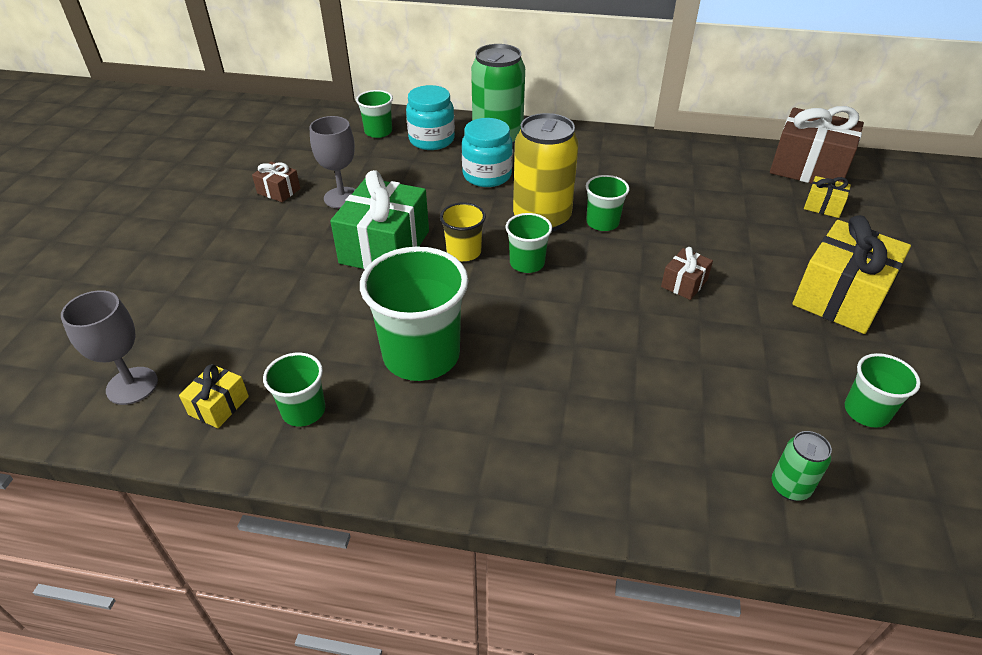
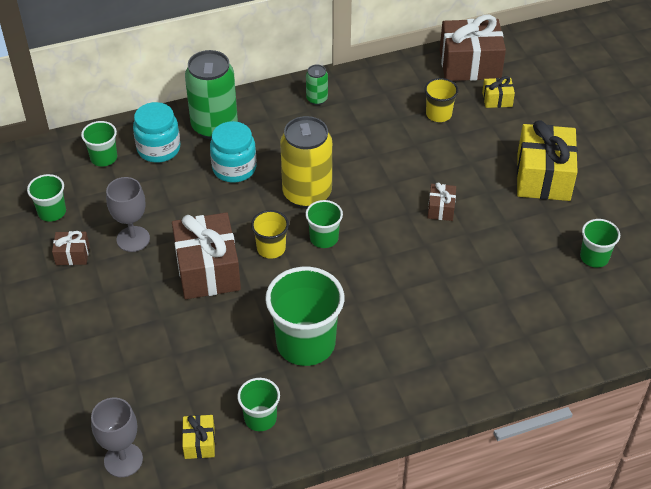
camera: 30 degrees left, 5 degrees up
green gift [330,170,429,270] -> brown gift [172,212,241,299]
green cup [586,175,630,231] -> green cup moved to [27,174,66,222]
green can [772,431,832,501] -> green can moved to [306,64,328,105]
none -> yellow cup [424,78,458,122]

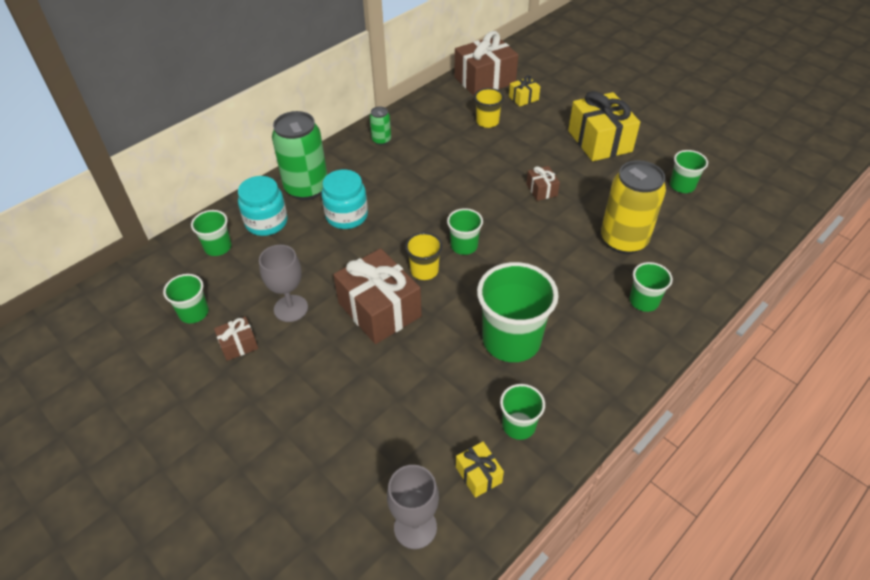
camera: 25 degrees left, 0 degrees up
yellow can [280,116,332,208] -> yellow can moved to [601,160,666,254]
none -> green cup [630,262,673,312]

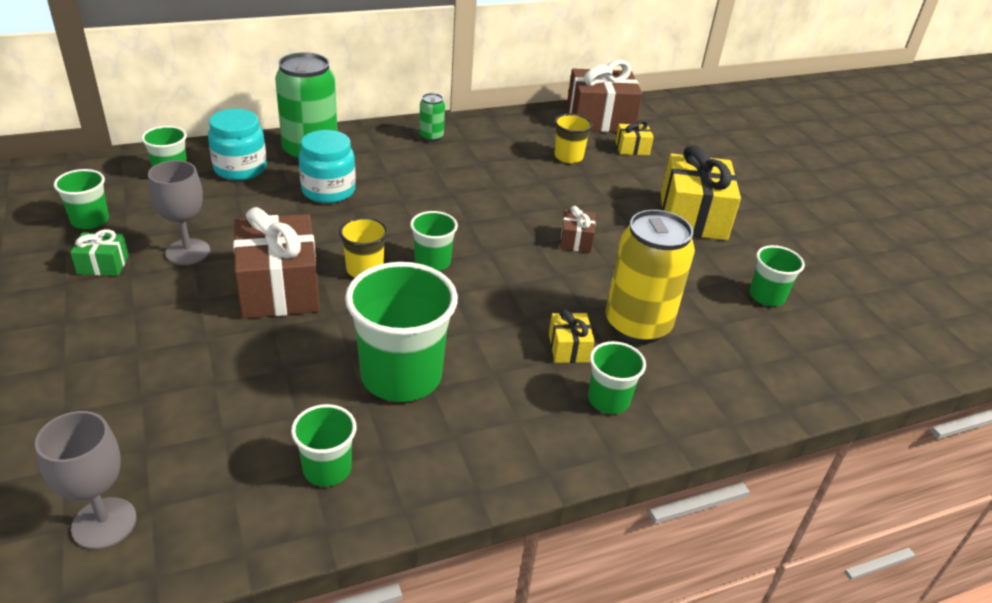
camera: 20 degrees right, 10 degrees down
brown gift [214,316,258,361] -> green gift [70,229,129,276]
yellow gift [456,442,504,498] -> yellow gift moved to [549,310,595,363]

